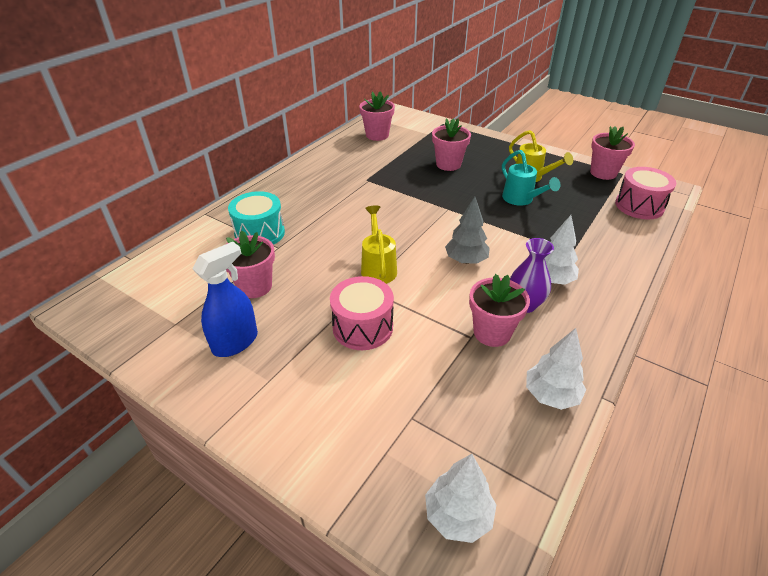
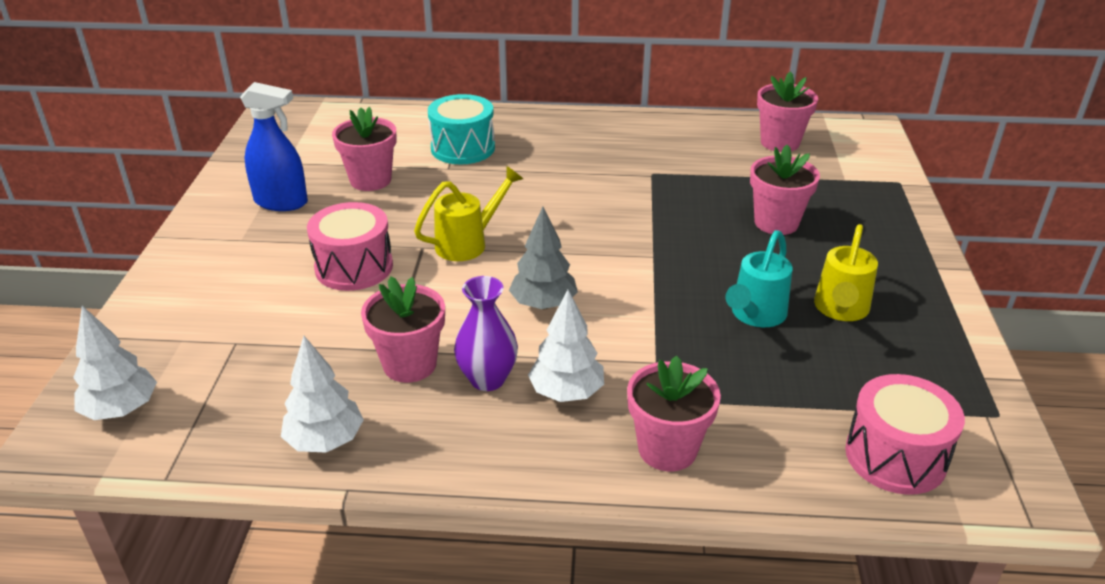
camera: 60 degrees right, 5 degrees down
pink flower pot [590,126,635,180] -> pink flower pot moved to [627,355,721,471]

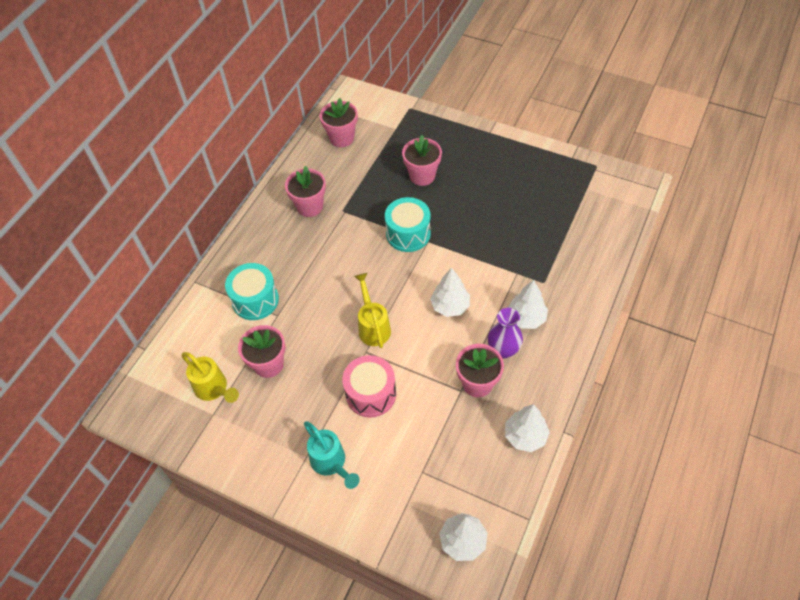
camera: 65 degrees left, 20 degrees up
blue spray bottle [240,82,308,211] -> none
grey tree [509,207,578,310] -> white tree [430,268,470,317]
pink flower pot [627,355,721,471] -> pink flower pot moved to [285,166,326,217]
turquoise watering can [726,230,792,327] -> turquoise watering can moved to [304,421,360,489]
yellow watering can [814,224,878,321] -> yellow watering can moved to [182,352,239,403]
pink drum [845,374,965,495] -> none
none -> turquoise drum [385,197,431,252]

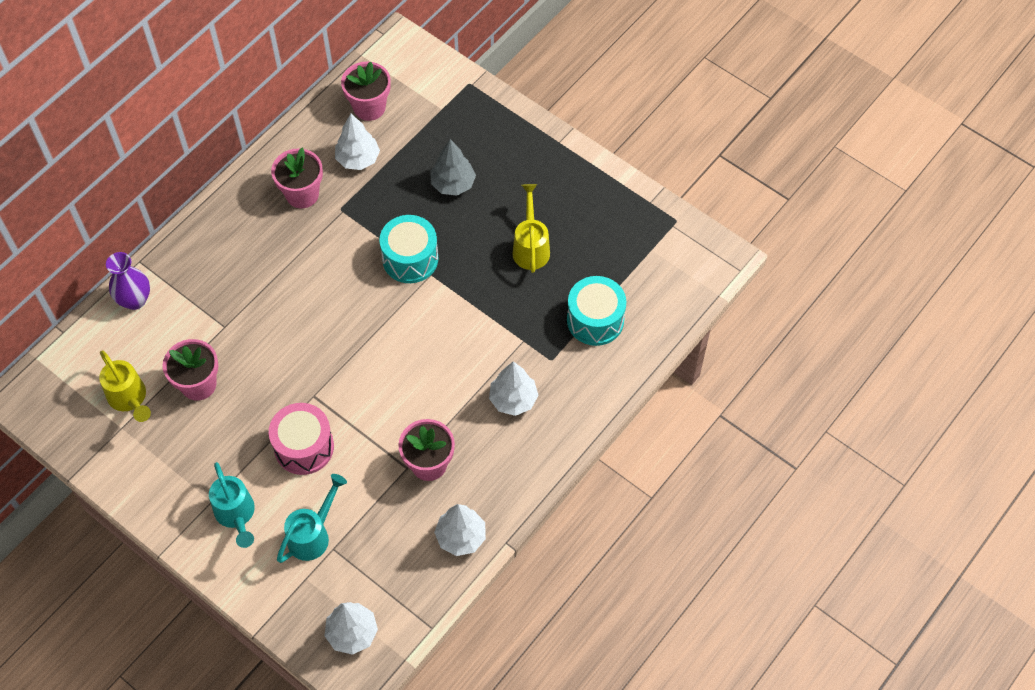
camera: 10 degrees right, 5 degrees up
turquoise drum [225,263,279,320] -> turquoise drum moved to [567,276,627,346]
yellow watering can [354,273,391,348] -> yellow watering can moved to [512,184,550,273]
pink flower pot [402,135,442,186] -> grey tree [430,139,476,196]
white tree [430,268,470,317] -> white tree moved to [335,114,380,170]
purple vase [488,308,523,358] -> purple vase moved to [106,252,150,310]
none -> turquoise watering can [277,474,347,563]

